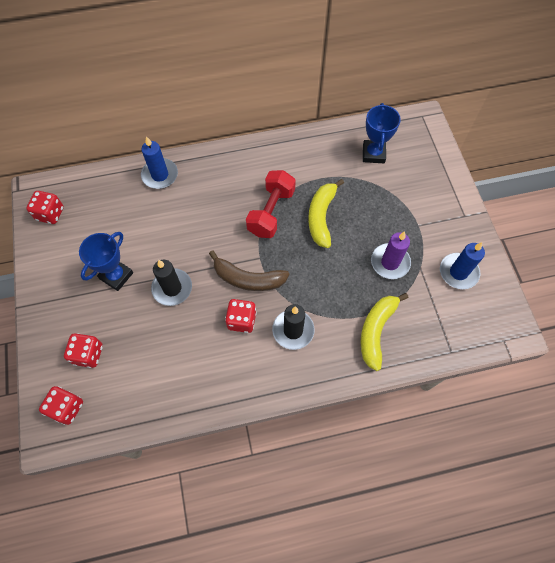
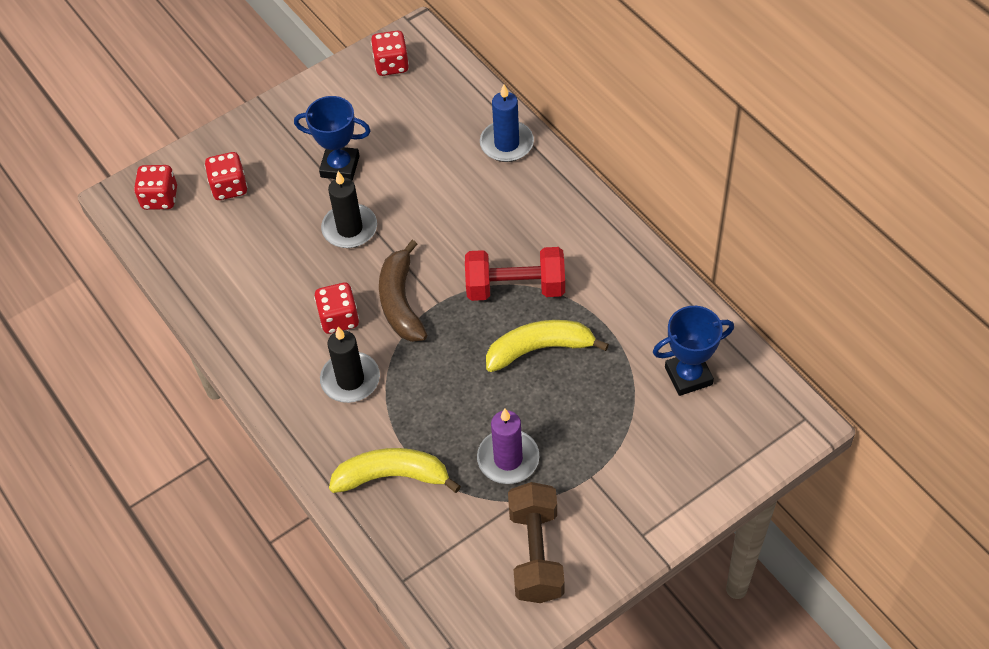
camera: 70 degrees right, 10 degrees down
blue candle [440,242,485,289] -> brown dumbbell [508,482,564,603]

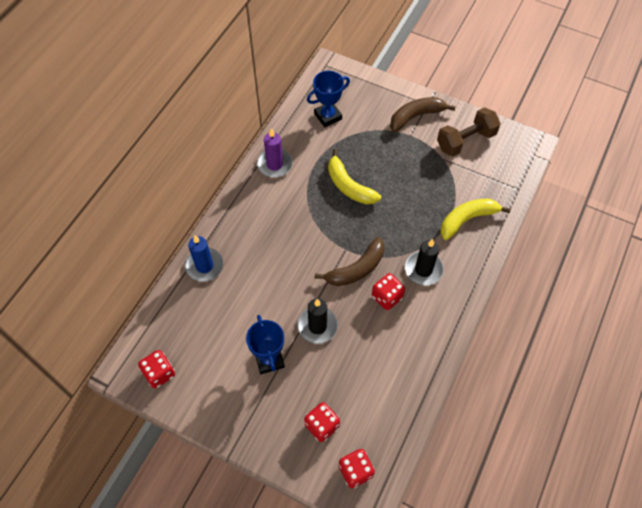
camera: 120 degrees left, 5 degrees up
yellow banana [329,448,461,493] -> yellow banana turned 90 degrees clockwise [441,199,511,240]
red dumbbell [465,247,565,301] -> none
purple candle [477,409,539,484] -> purple candle moved to [257,128,293,177]
blue trophy [653,306,734,396] -> blue trophy turned 75 degrees counterclockwise [307,71,350,127]
none -> brown banana [390,97,456,132]

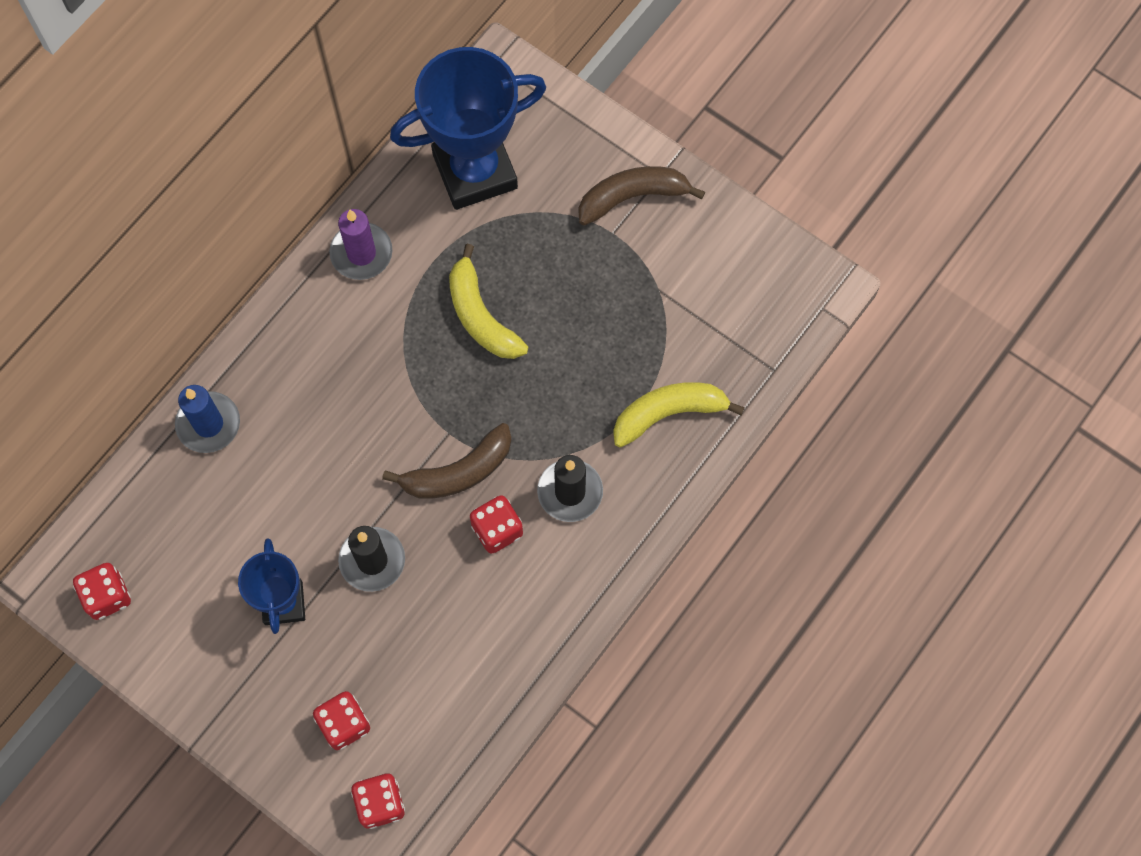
camera: 10 degrees right, 10 degrees up
blue trophy [307,71,350,127] -> blue trophy [390,47,546,210], size x1.79
brown dumbbell [437,107,501,156] -> none

